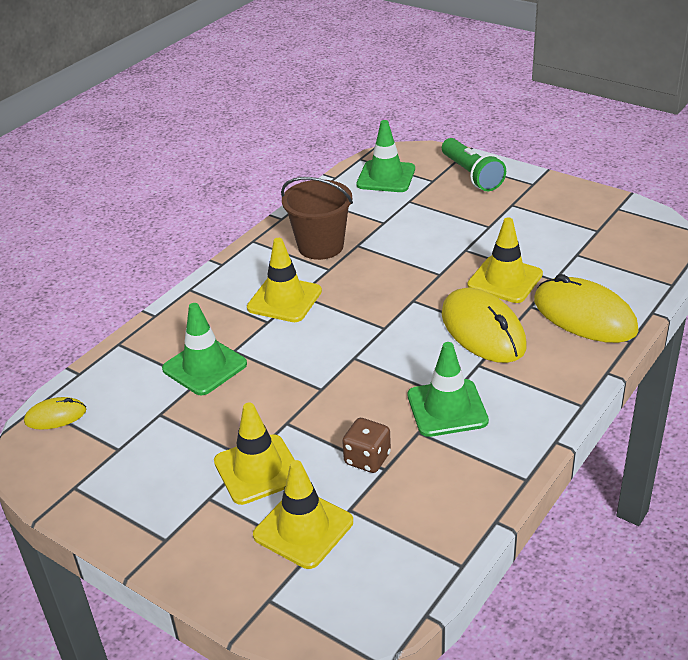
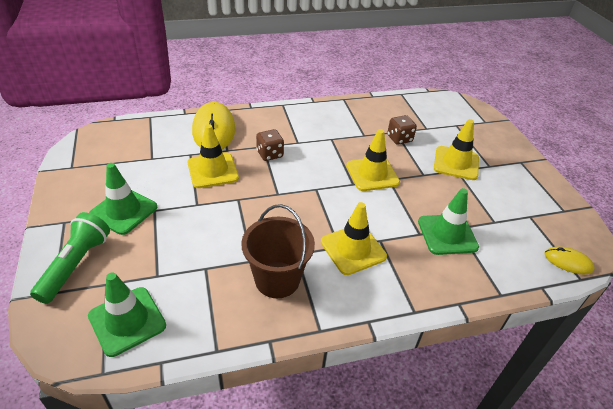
camera: 145 degrees left, 5 degrees up
yellow traffic cone [253,460,353,569] -> yellow traffic cone moved to [346,129,400,191]
green traffic cone [408,342,489,437] -> green traffic cone moved to [89,163,157,235]
yellow mouse [442,288,527,363] -> brown dice [256,129,284,161]

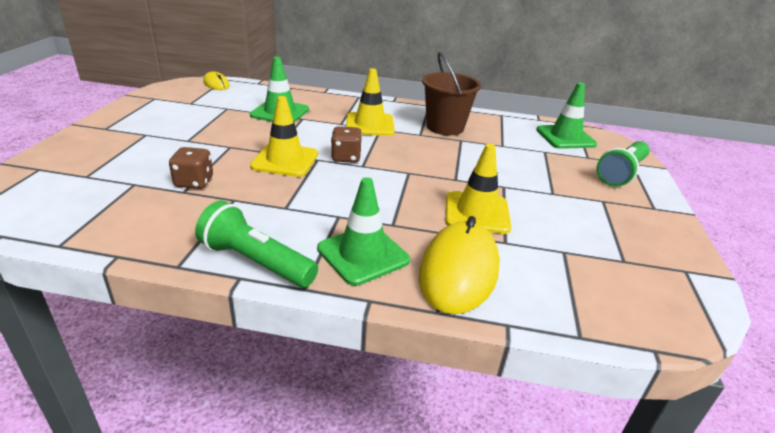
camera: 155 degrees left, 10 degrees down
green traffic cone [89,163,157,235] -> green traffic cone moved to [317,177,410,286]
brown dice [256,129,284,161] -> brown dice moved to [331,126,362,163]
yellow traffic cone [434,119,479,180] -> none
none -> green flashlight [195,200,318,288]

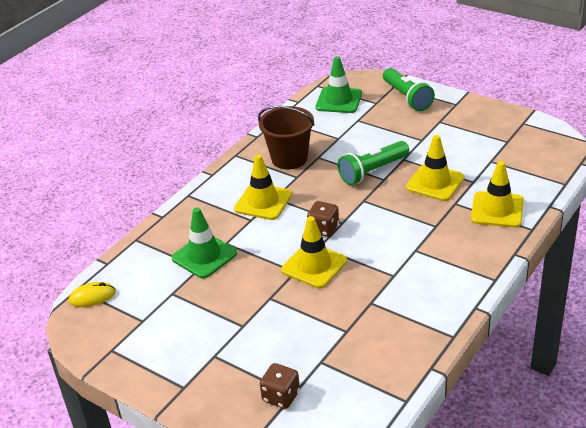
camera: 60 degrees left, 5 degrees up
brown dice [169,147,213,189] -> brown dice moved to [260,363,300,409]
green flashlight [195,200,318,288] -> green flashlight moved to [337,141,409,185]
green traffic cone [317,177,410,286] -> none
yellow mouse [419,216,500,314] -> yellow traffic cone [471,161,524,228]

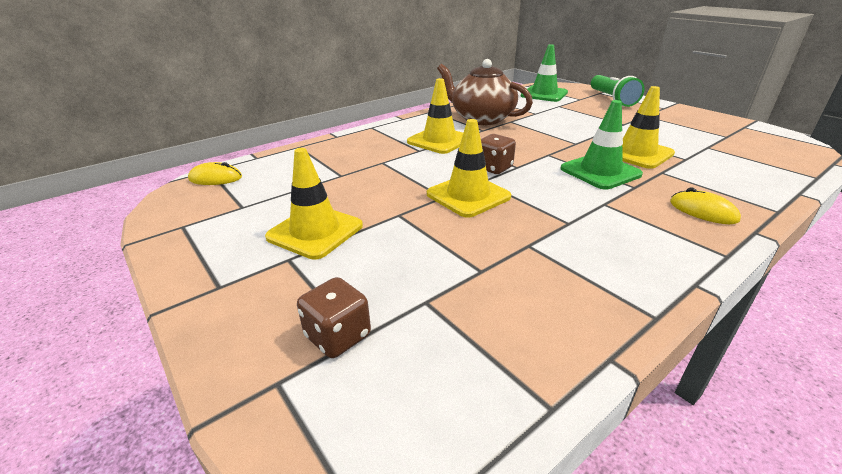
camera: 15 degrees right, 5 degrees down
green traffic cone [172,207,237,278] -> green traffic cone moved to [560,100,643,189]
brown bucket [258,106,315,169] -> brown teapot [437,59,533,125]
green flashlight [337,141,409,185] -> none
yellow traffic cone [471,161,524,228] -> yellow traffic cone moved to [265,148,363,260]
none -> yellow mouse [670,187,741,224]

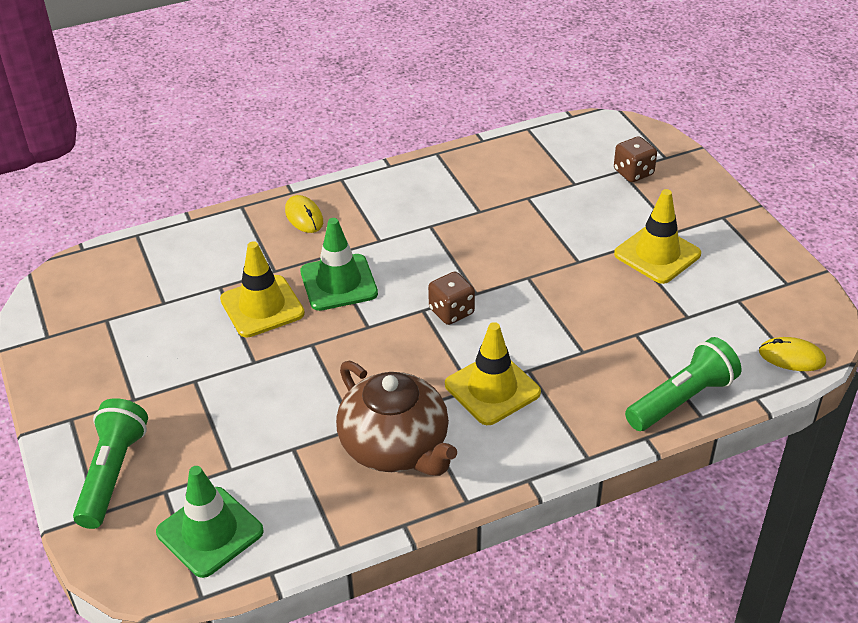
camera: 165 degrees left, 10 degrees up
yellow traffic cone [427,119,511,218] -> none
none -> green flashlight [625,337,741,431]

